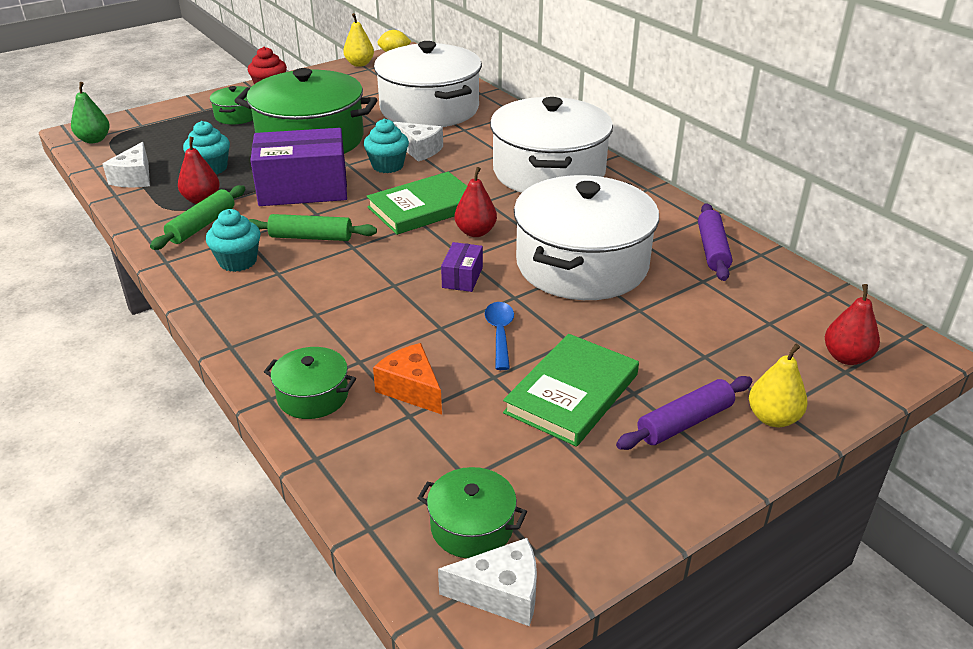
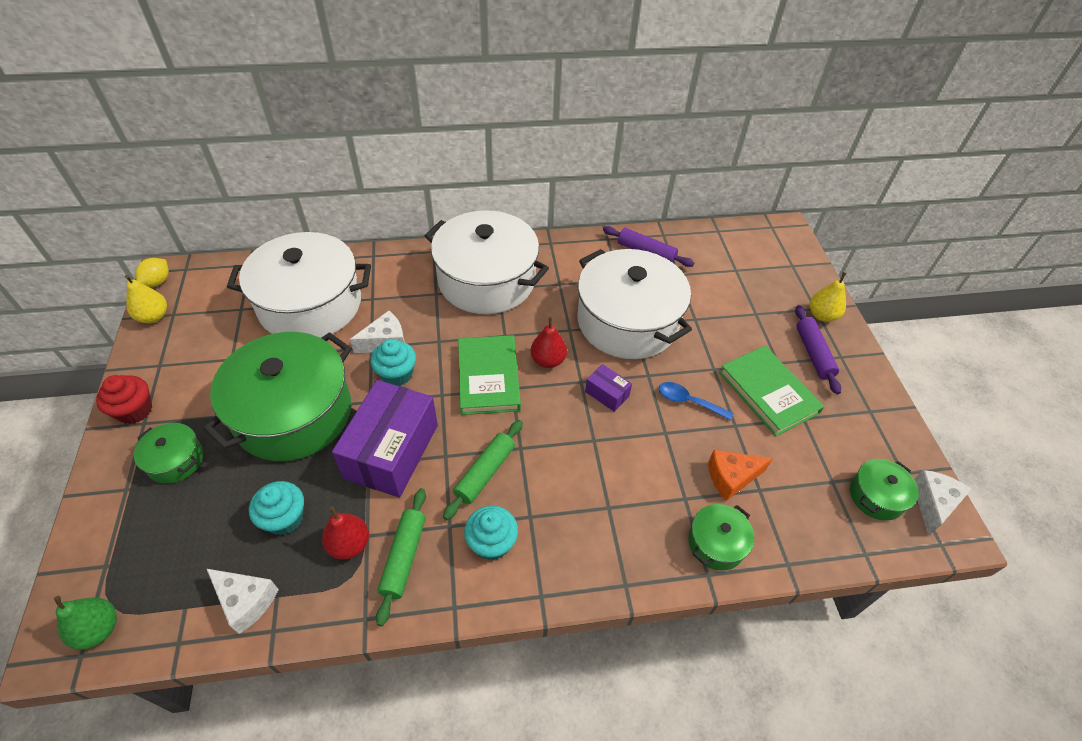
camera: 65 degrees left, 15 degrees up
green rolling pin [150,185,245,250] -> green rolling pin turned 45 degrees clockwise [376,488,426,626]
red pear [825,284,880,365] -> none

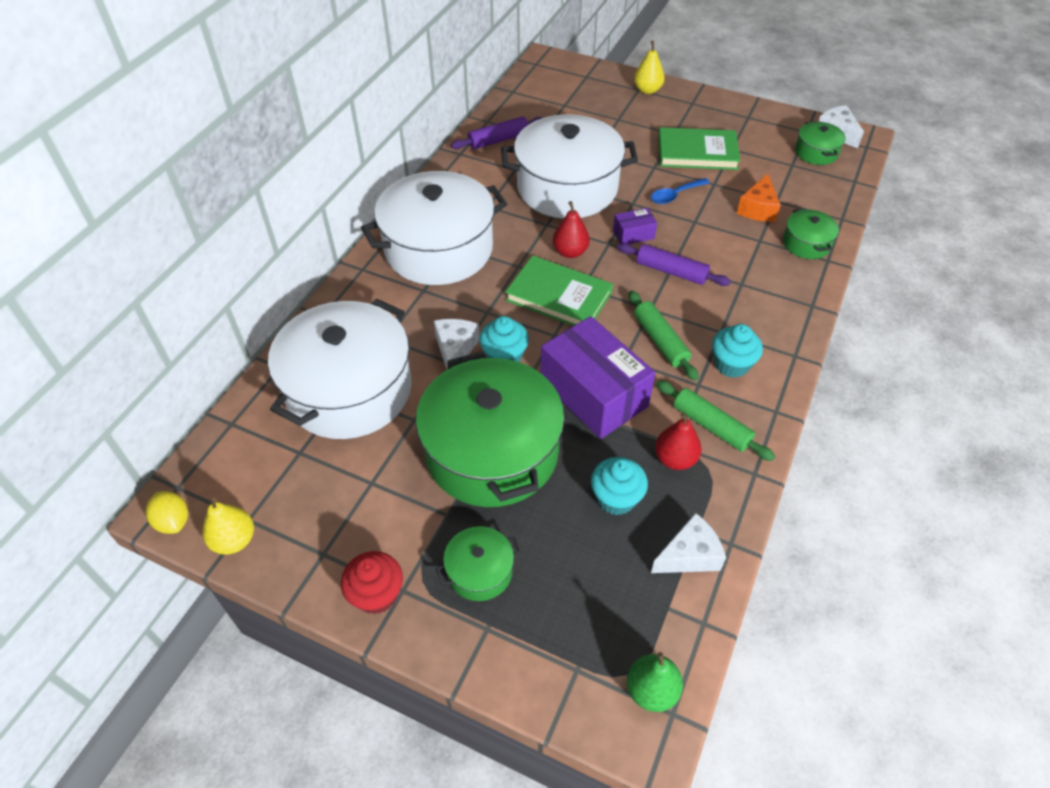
camera: 55 degrees left, 0 degrees up
purple rolling pin [795,305,841,394] -> purple rolling pin moved to [617,243,731,286]

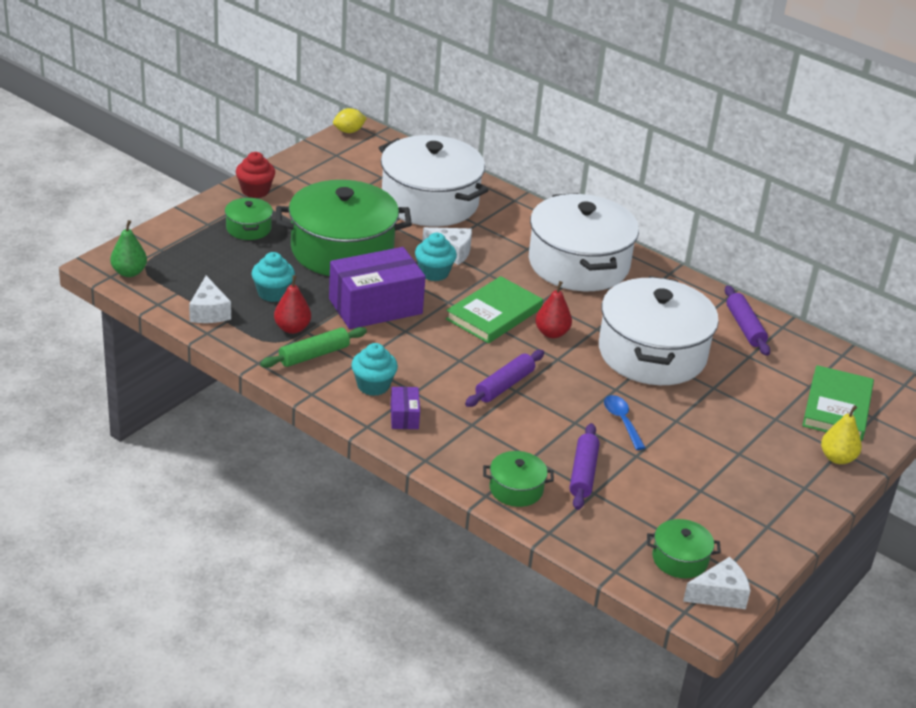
camera: 100 degrees right, 15 degrees down
yellow pear [202,497,254,555] -> none
purple box [613,208,657,244] -> purple box moved to [391,387,420,429]
green rolling pin [628,291,699,381] -> none
green book [658,127,741,170] -> green book moved to [802,365,874,441]
orange cheese [737,174,781,222] -> purple rolling pin [570,423,600,510]

